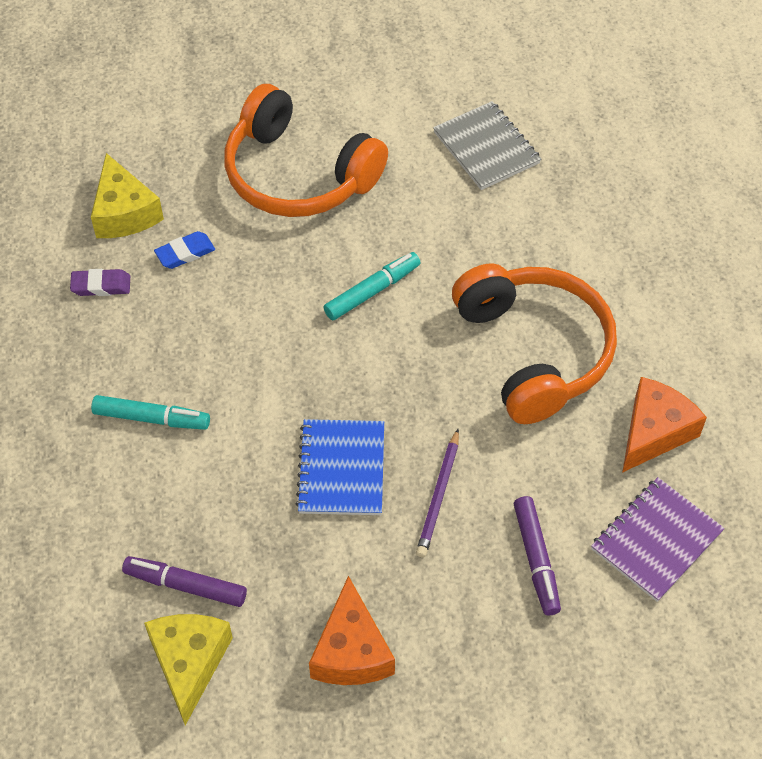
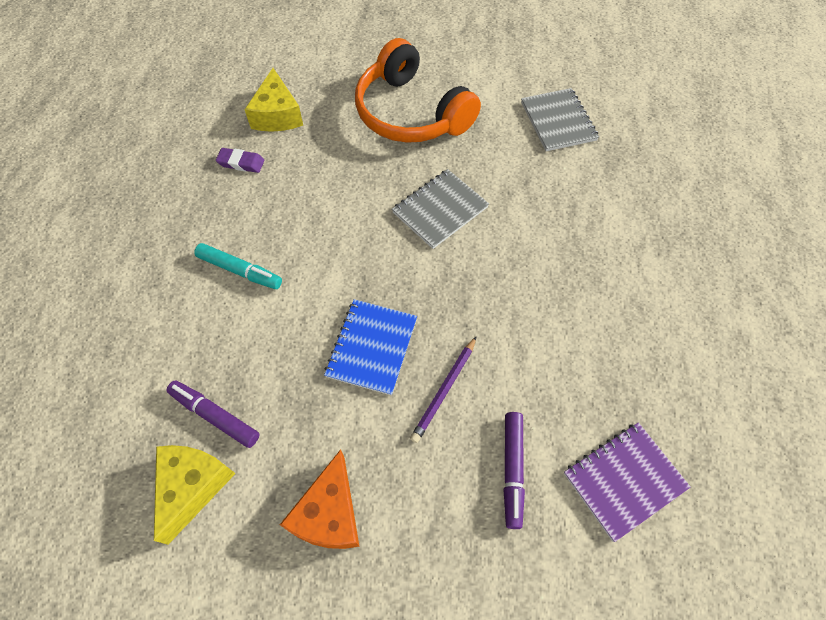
camera: 15 degrees right, 5 degrees up
blue eraser [154,231,215,269] -> none
turquoise marker [323,252,421,321] -> grey notebook [392,169,489,249]
orange headphones [452,264,617,424] -> none
orange cheese [622,377,707,473] -> none

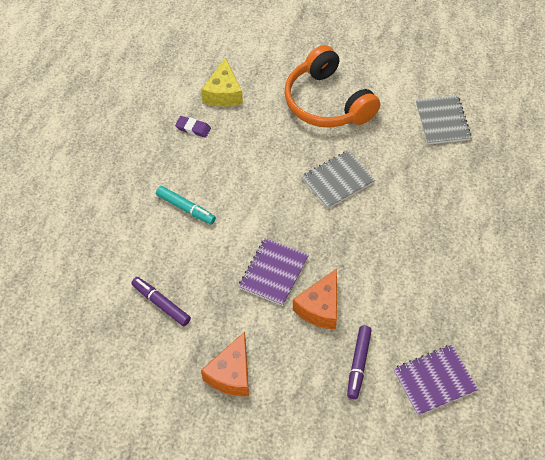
camera: 10 degrees right, 5 degrees down
yellow cheese [154,445,236,545] -> none
blue notebook [324,299,417,396] -> purple notebook [238,238,309,306]
purple pencil [410,336,477,443] -> orange cheese [293,268,337,329]

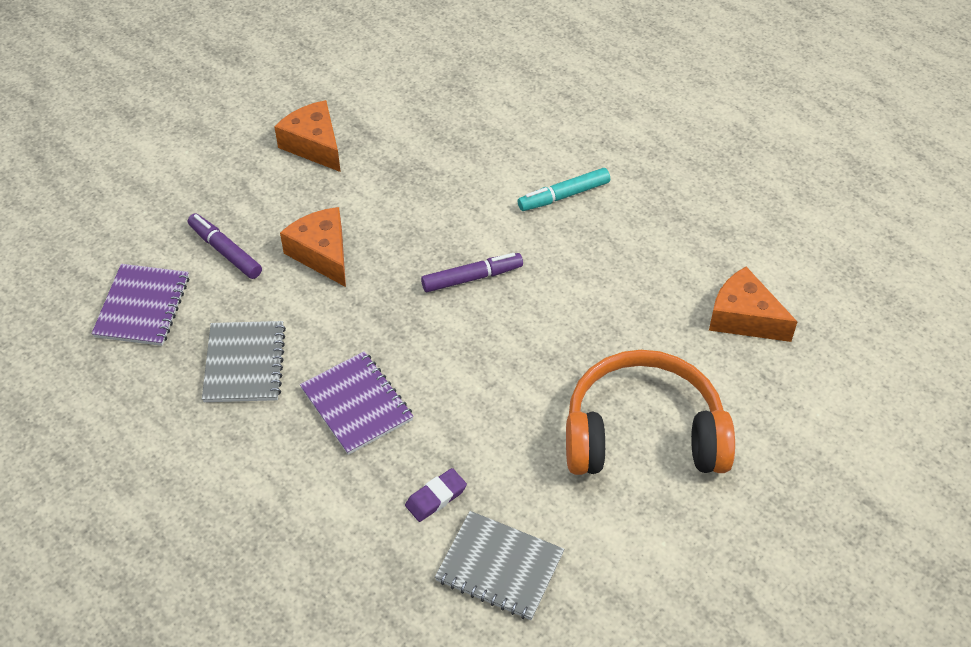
camera: 120 degrees right, 5 degrees down
purple marker [131,277,191,326] -> purple marker moved to [421,253,523,292]
purple eraser [175,116,211,138] -> purple eraser moved to [405,468,467,522]
yellow cheese [201,57,243,107] -> orange cheese [709,267,797,342]
purple notebook [238,238,309,306] -> purple notebook moved to [300,351,414,455]
grey notebook [302,151,375,209] -> grey notebook moved to [202,321,286,402]

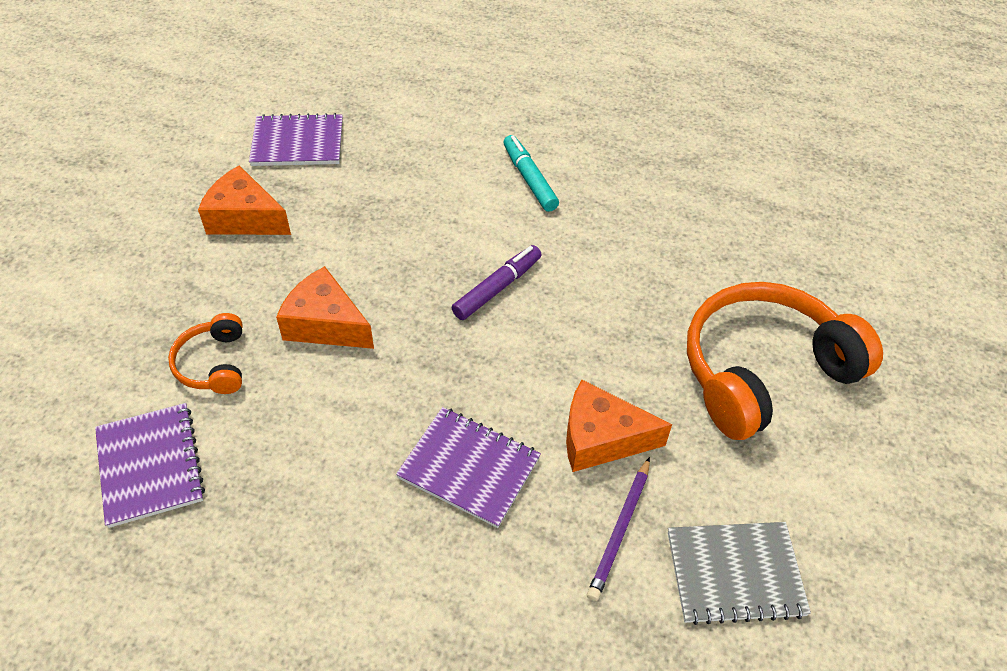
camera: 30 degrees left, 0 degrees up
purple marker [188,213,262,279] -> orange headphones [168,313,242,394]
grey notebook [202,321,286,402] -> none
purple eraser [405,468,467,522] -> purple pencil [587,457,650,601]
turquoise marker [518,168,610,211] -> turquoise marker turned 120 degrees clockwise [503,135,559,212]
orange cheese [709,267,797,342] -> orange cheese moved to [566,380,672,472]
none -> purple notebook [249,113,343,166]

